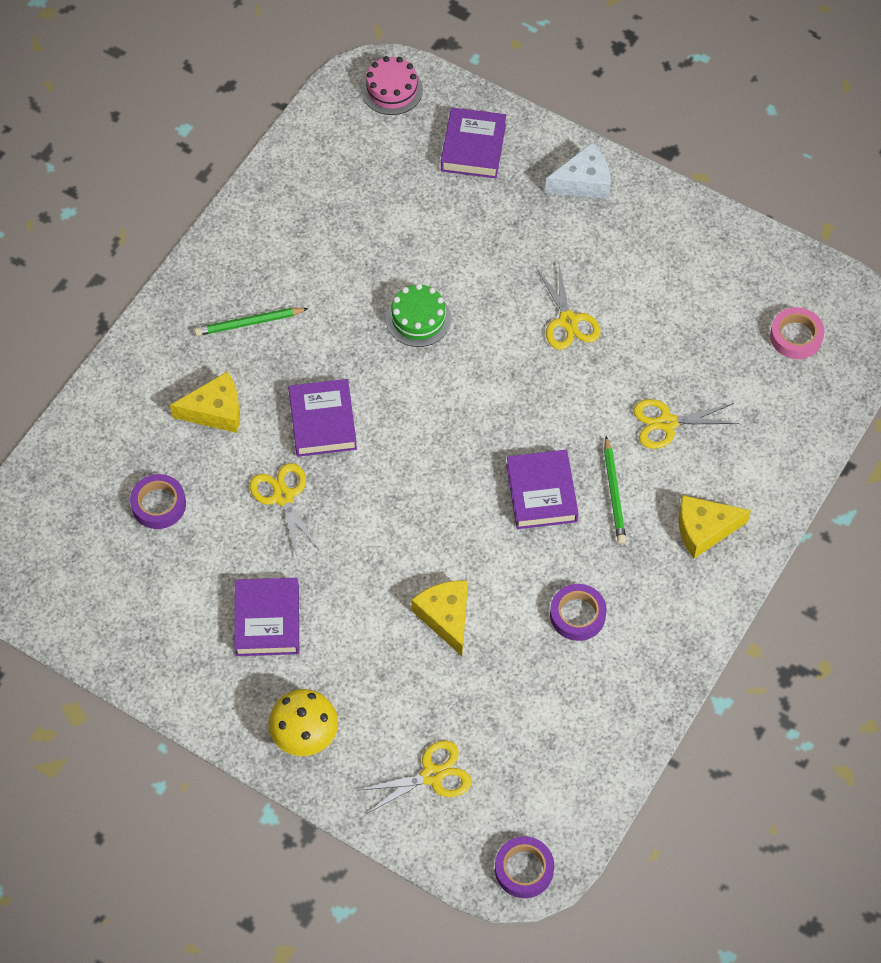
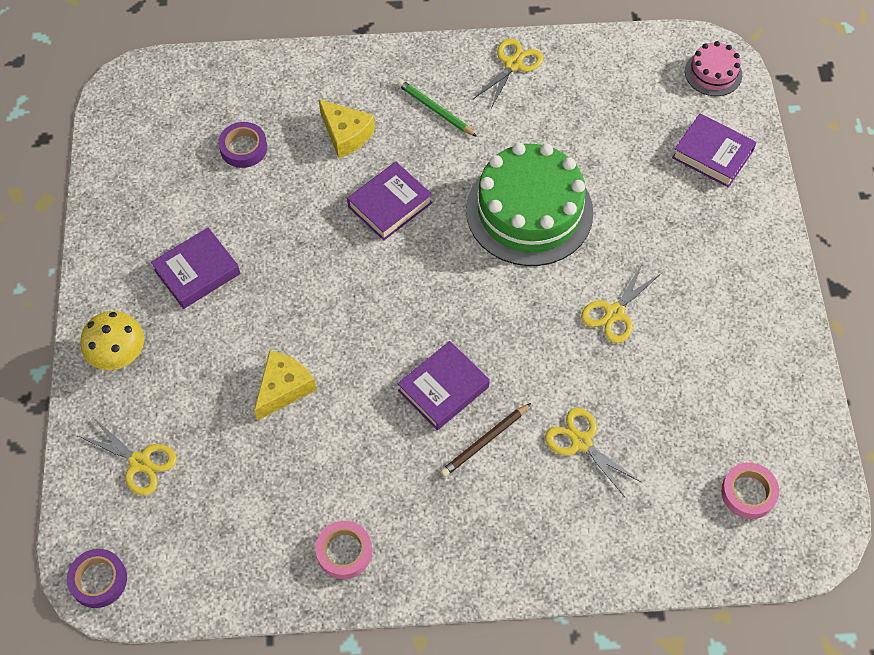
camera: 55 degrees right, 0 degrees up
yellow scissors [250,463,320,557] -> yellow scissors moved to [473,38,543,108]
green cake [386,283,451,347] -> green cake [466,143,593,266], size x2.09
purple book [441,107,506,178] -> purple book turned 60 degrees clockwise [672,113,757,188]
white cheese [545,143,610,199] -> none
purple tape [550,584,607,641] -> none
green pencil [604,436,626,544] -> brown pencil [440,403,531,477]
yellow cheese [679,495,751,558] -> none
none -> pink tape [315,521,372,579]

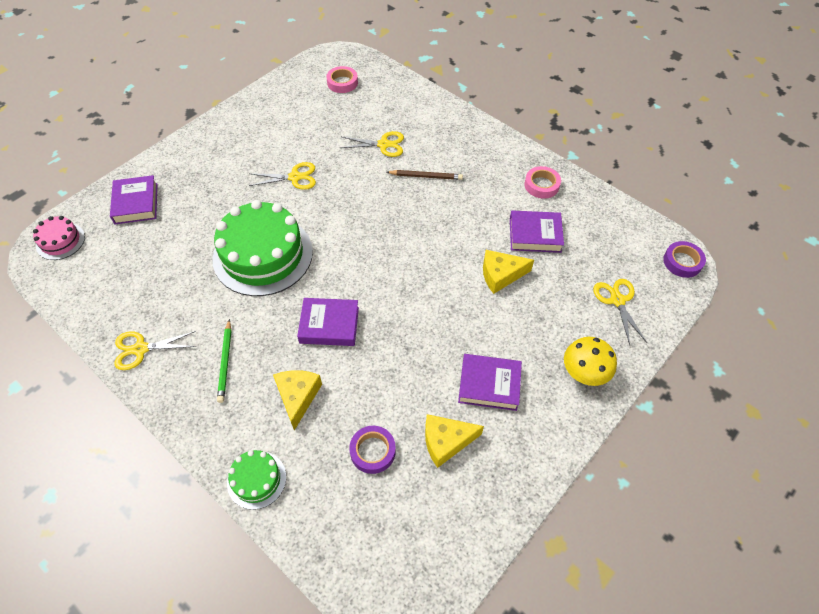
camera: 135 degrees left, 5 degrees down
purple book [398,341,490,430] -> purple book moved to [510,211,564,253]
yellow scissors [545,408,642,497] -> yellow scissors turned 90 degrees counterclockwise [340,131,404,157]
none -> green cake [227,450,286,510]
none -> yellow cheese [425,414,484,468]

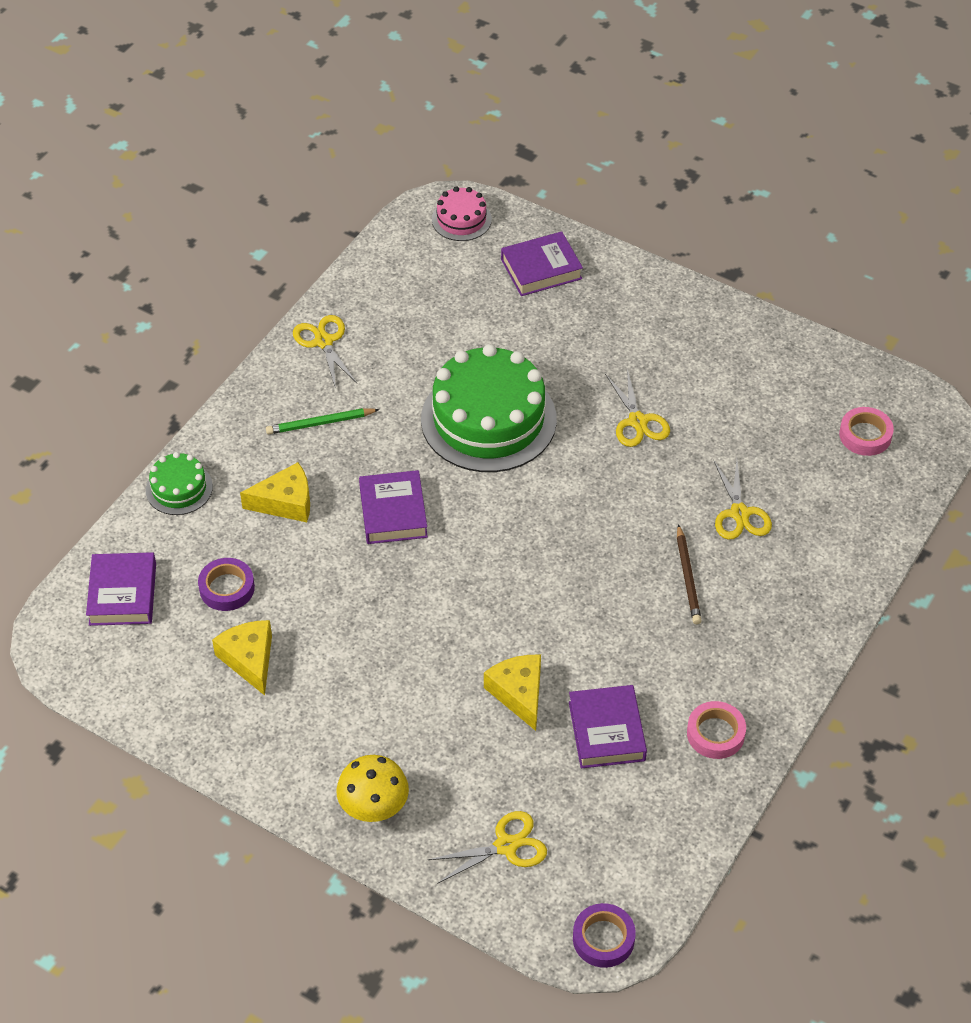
camera: 80 degrees right, 5 degrees down
purple book [458,354,522,411] -> purple book moved to [86,552,156,626]

